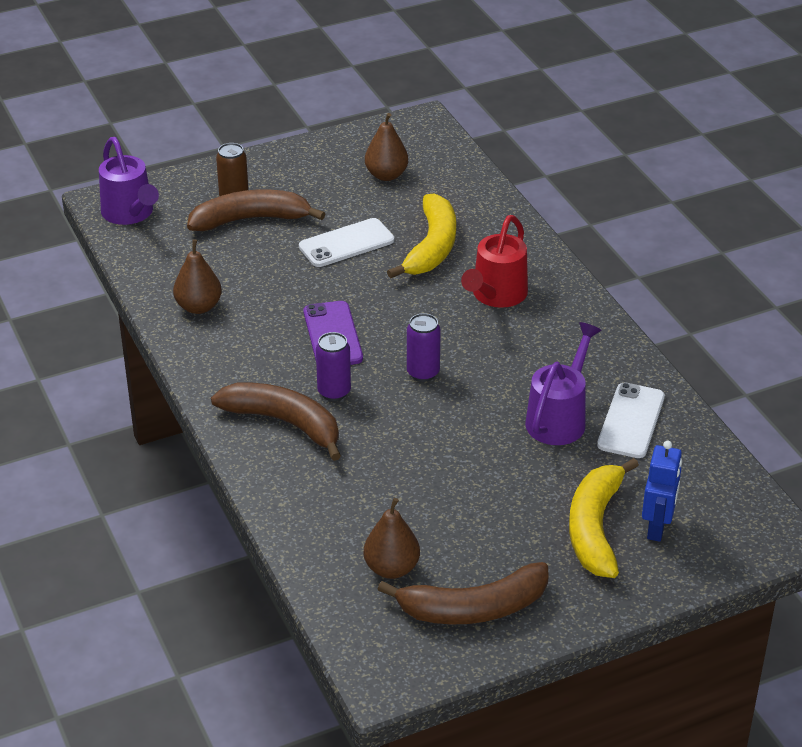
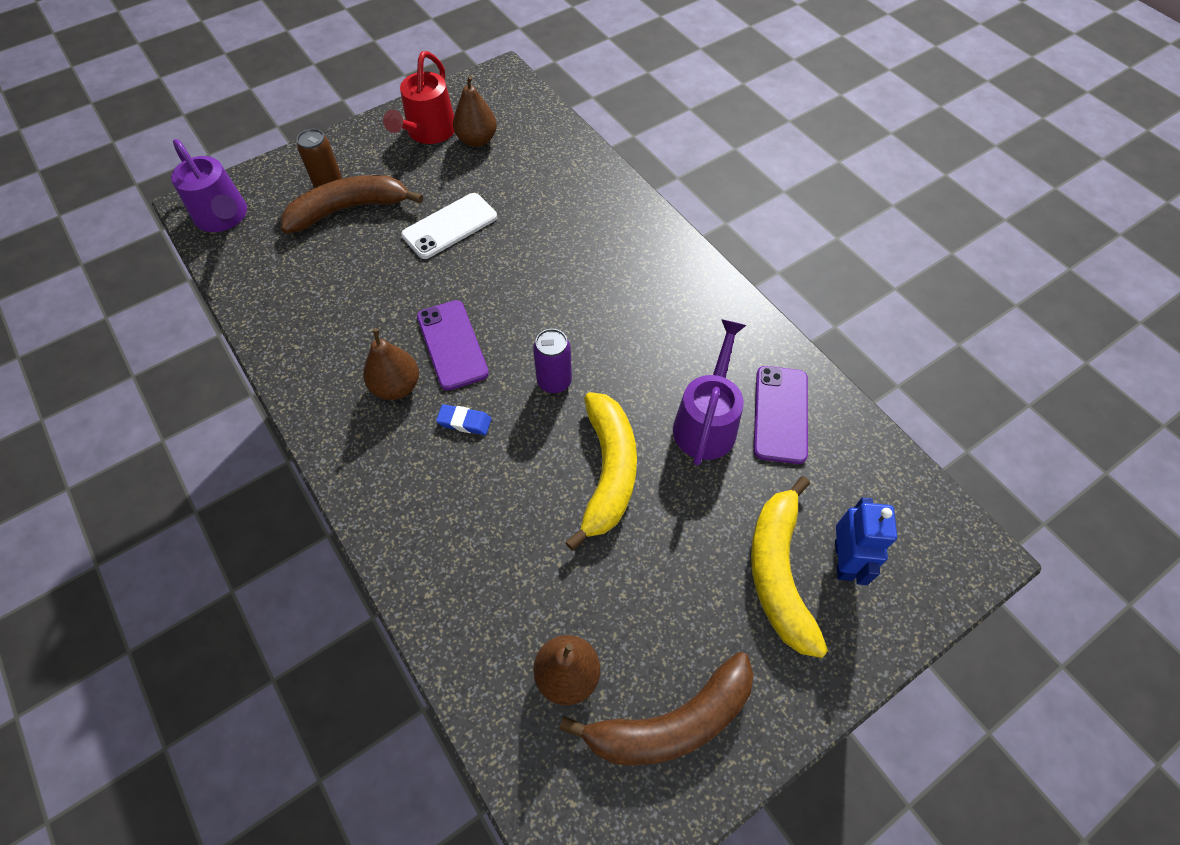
camera: 10 degrees left, 20 degrees up
brown pear [173,239,222,314] -> brown pear moved to [363,329,419,400]
brown banana [211,383,341,461] -> none
purple can [316,332,351,401] -> blue eraser [436,404,491,435]
yellow banana [387,193,456,278] -> yellow banana moved to [565,392,637,551]
red watering can [461,215,528,308] -> red watering can moved to [383,51,455,144]
white phone [597,383,665,458] -> purple phone [754,366,808,464]

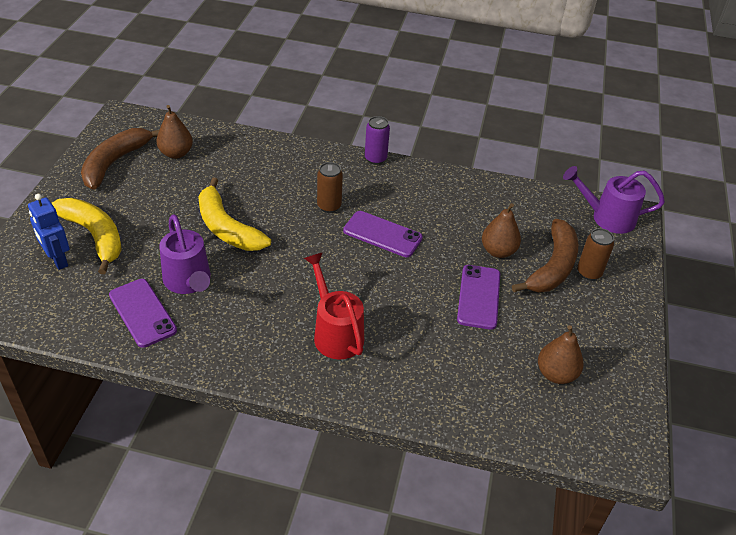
camera: 135 degrees right, 15 degrees down
brown pear [363,329,419,400] -> brown pear moved to [482,203,521,258]
red watering can [383,51,455,144] -> red watering can moved to [304,252,364,359]
white phone [401,193,497,259] -> purple phone [457,265,500,330]
blue eraser [436,404,491,435] -> brown can [317,162,343,213]
purple can [533,329,572,394] -> purple can moved to [365,116,390,165]

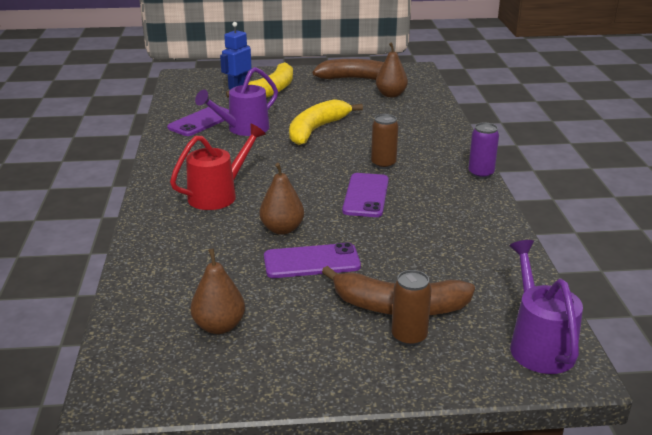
camera: 75 degrees right, 15 degrees down
brown pear [482,203,521,258] -> brown pear moved to [259,163,304,235]

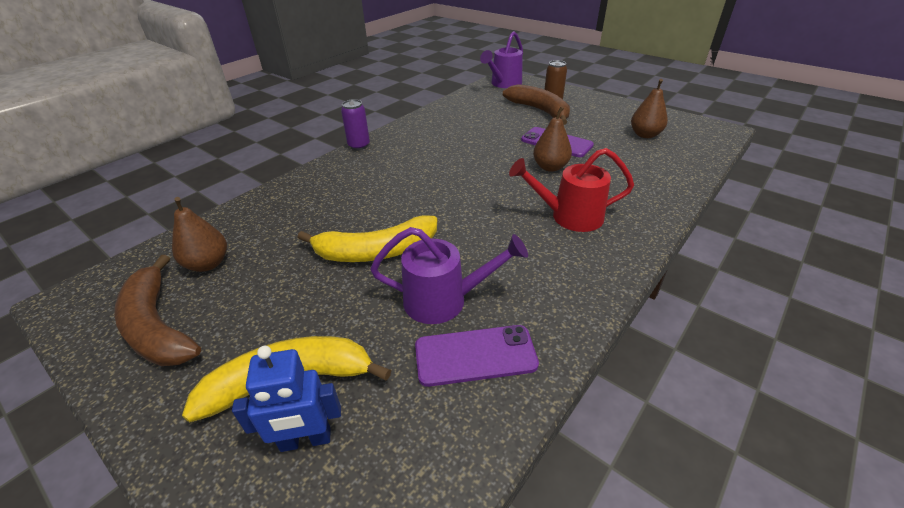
camera: 135 degrees left, 10 degrees up
purple phone [342,173,389,217] -> none
brown can [371,114,398,169] -> none

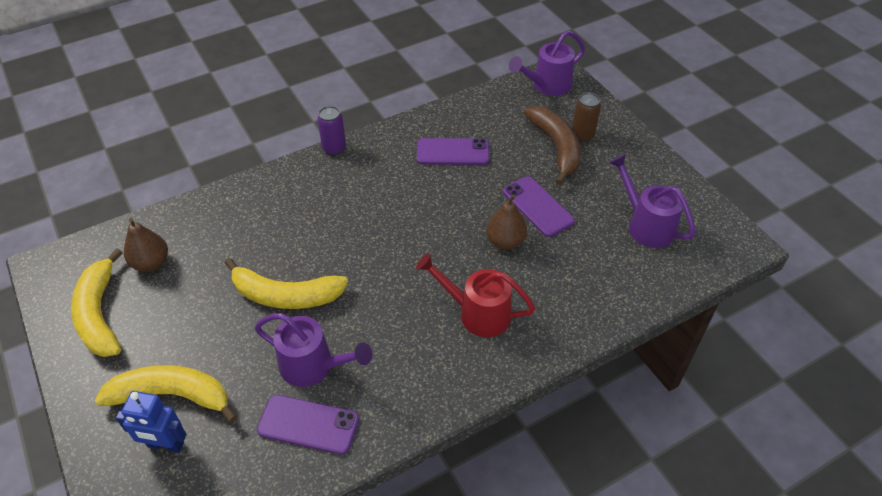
camera: 20 degrees right, 10 degrees up
brown banana [114,255,201,366] -> yellow banana [71,248,123,357]
brown pear [631,79,668,138] -> purple watering can [609,154,696,248]
none -> purple phone [417,138,489,165]

